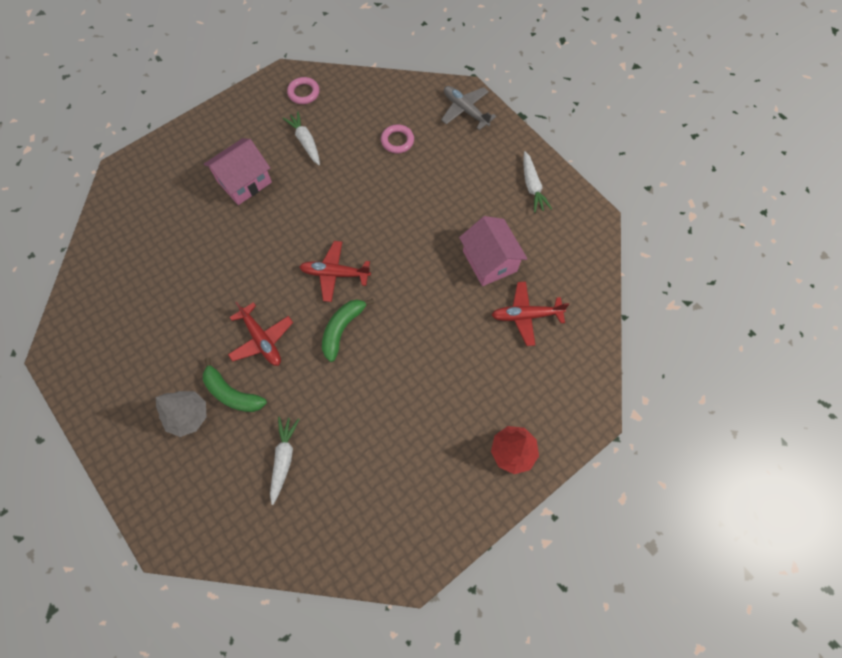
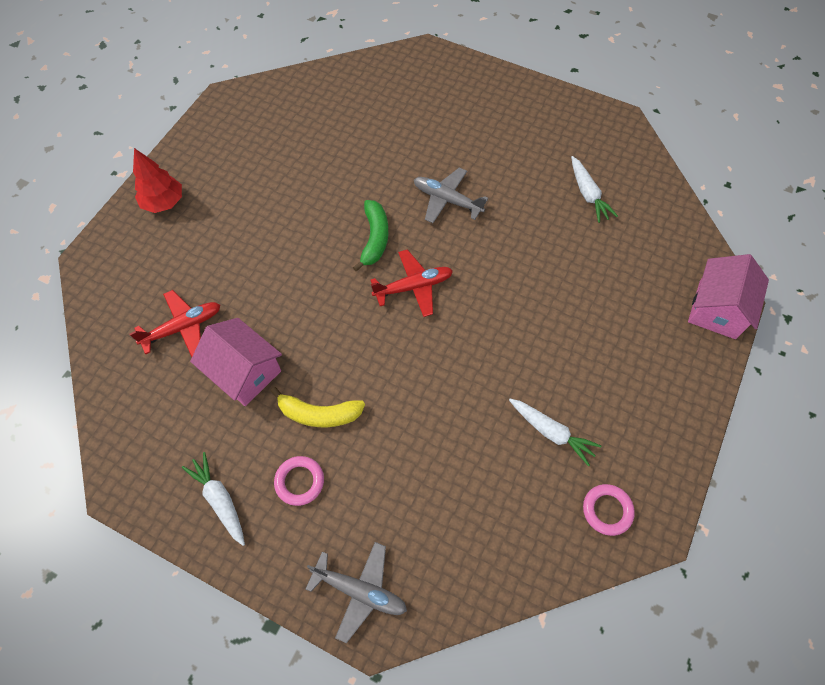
camera: 155 degrees right, 5 degrees down
grey tree [156,391,207,437] -> none
green banana [203,358,267,412] -> none
pink house [204,138,272,205] -> pink house moved to [688,254,769,339]
red plane [228,301,293,366] -> grey plane [414,168,488,223]
white carrot [270,417,300,505] -> white carrot moved to [571,156,618,223]
pink ring [381,124,414,153] -> pink ring moved to [274,456,324,506]
none -> yellow banana [271,387,365,427]

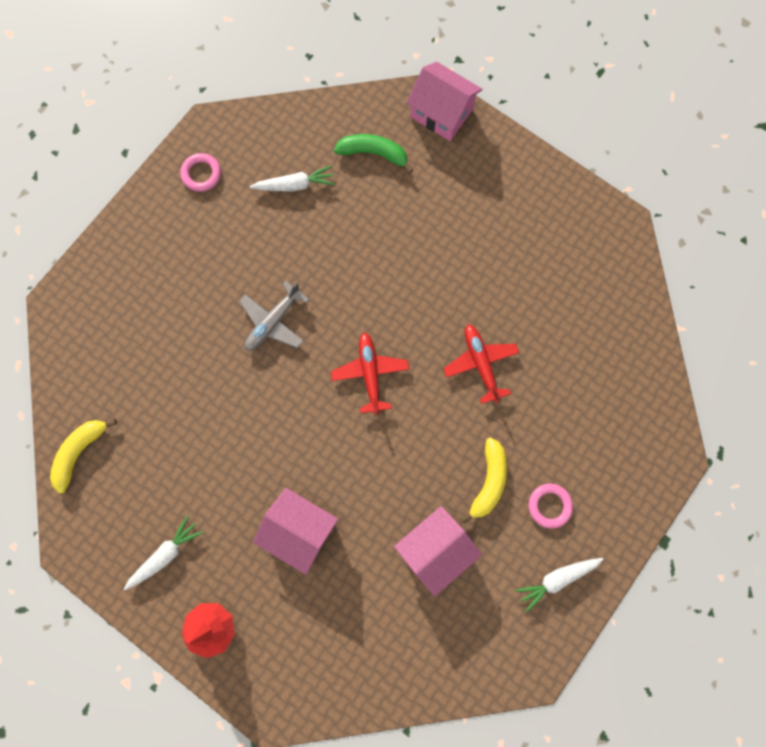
camera: 80 degrees left, 15 degrees up
red plane [130,290,220,357] -> red plane moved to [443,324,519,404]
grey plane [306,542,407,643] -> none
green banana [353,200,388,271] -> green banana moved to [334,134,413,174]
white carrot [509,399,601,466] -> white carrot moved to [124,515,203,590]
pink ring [583,484,635,536] -> pink ring moved to [180,153,221,192]
none -> yellow banana [50,419,117,494]
none -> pink house [253,488,338,575]

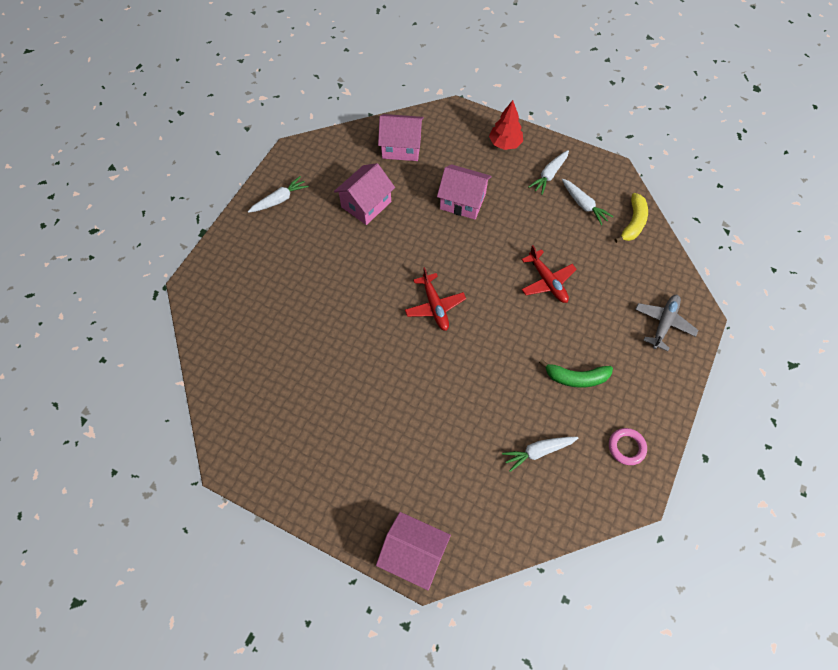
camera: 170 degrees right, 15 degrees down
grey plane [239,281,309,351] -> grey plane moved to [635,295,698,351]
green banana [334,134,413,174] -> green banana moved to [539,359,613,388]
red plane [443,324,519,404] -> red plane moved to [522,245,577,303]
yellow banana [461,437,507,524] -> none
pink ring [529,484,573,529] -> none
none -> pink house [378,114,424,161]
none -> white carrot [562,179,613,225]

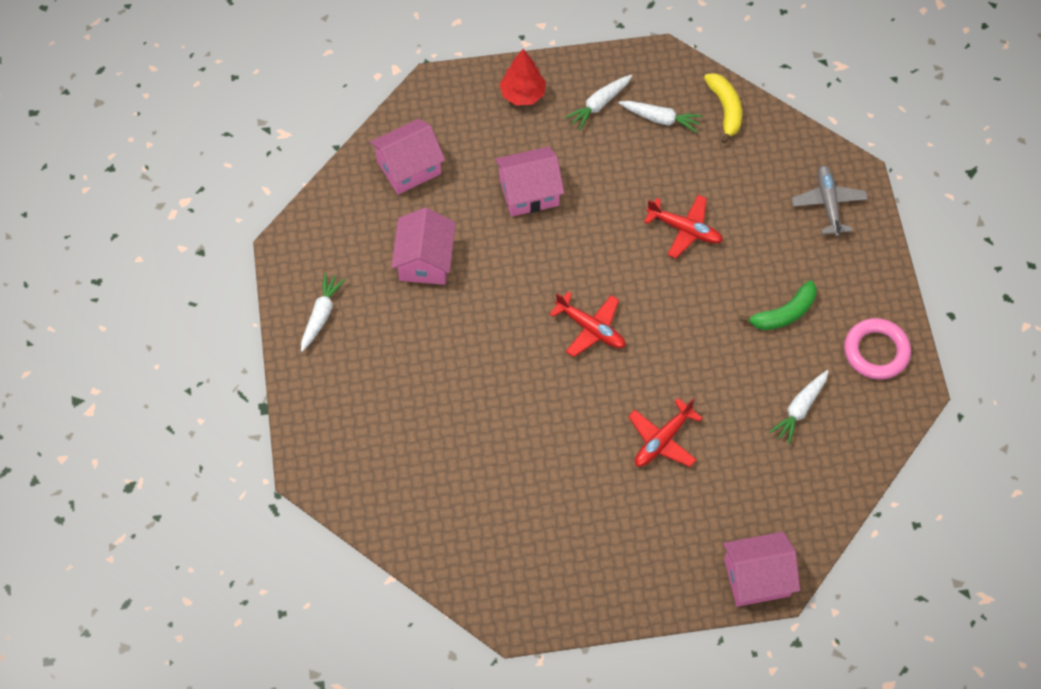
camera: 35 degrees left, 0 degrees up
white carrot [528,150,569,195] -> white carrot turned 45 degrees clockwise [565,75,632,130]
pink ring [609,428,647,465] -> pink ring [844,318,911,380], size x1.52
none -> red plane [628,398,702,467]

